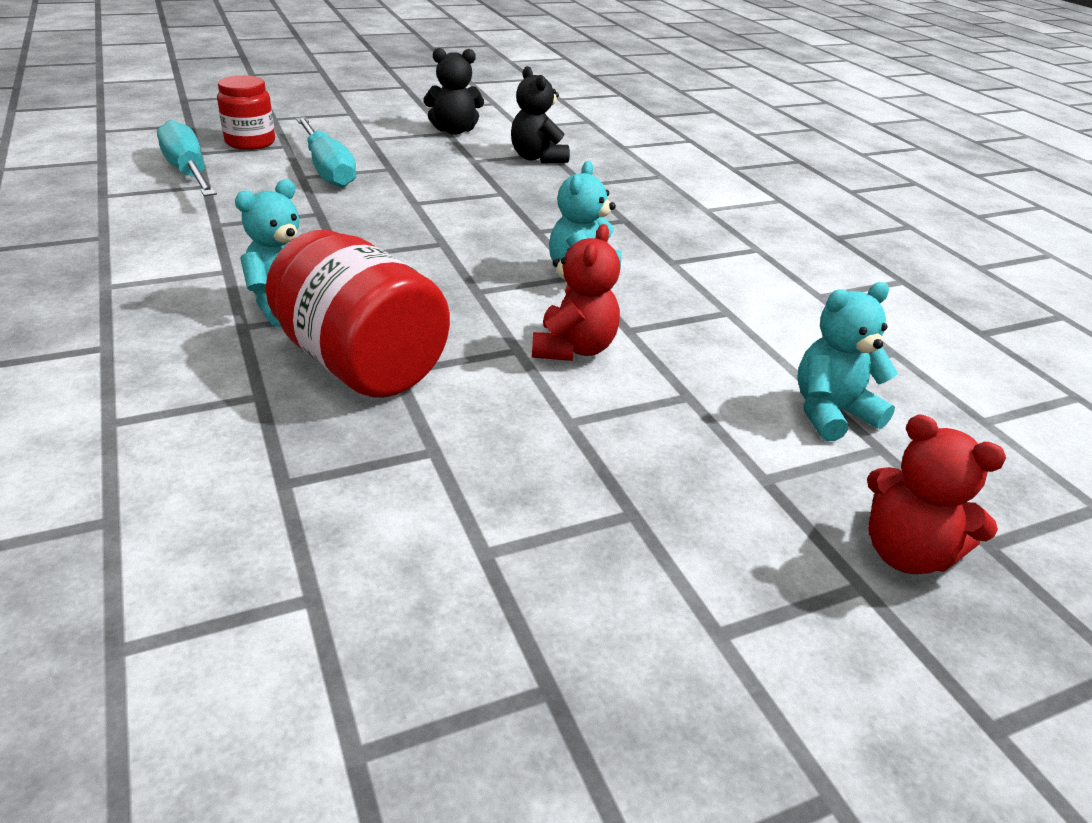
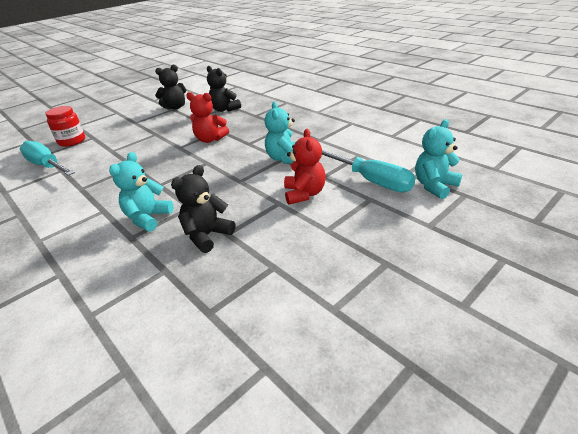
camera: 15 degrees left, 0 degrees up
red jar [266,230,450,398] -> black teddy bear [171,165,235,253]
turquoise screwdriver [296,117,357,188] -> turquoise screwdriver moved to [322,150,415,192]
red teddy bear [867,415,1006,574] -> red teddy bear moved to [186,92,229,143]

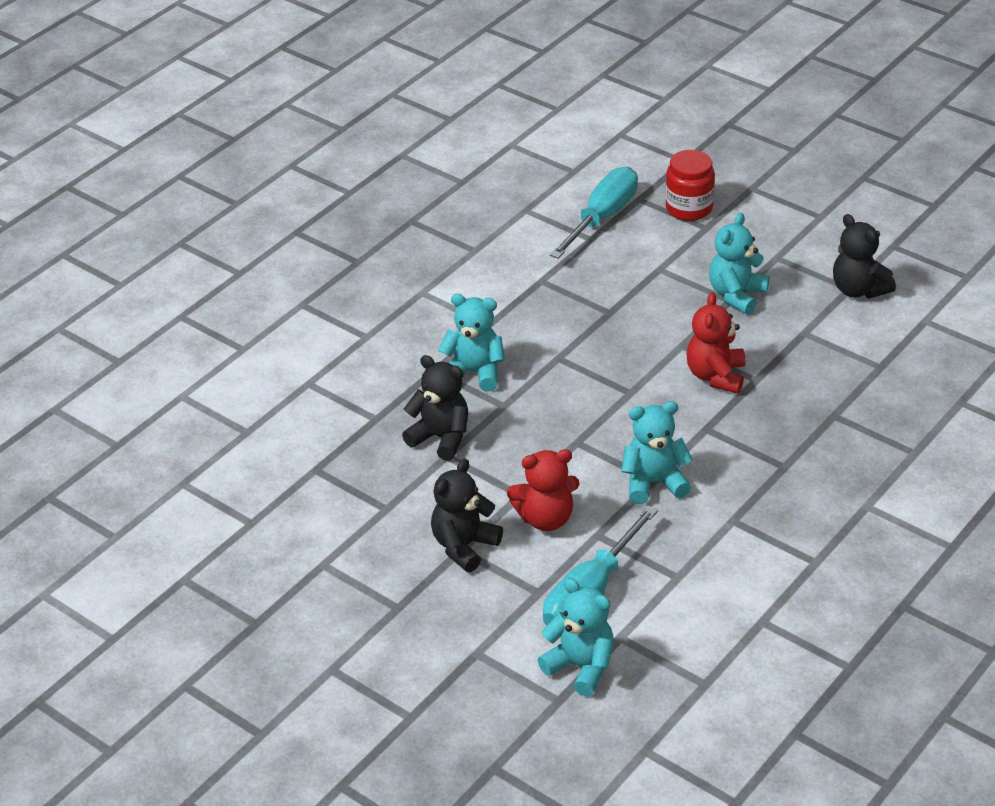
camera: 80 degrees right, 5 degrees up
black teddy bear [207,66,241,112] -> black teddy bear moved to [431,459,503,572]
none -> turquoise teddy bear [709,213,769,315]

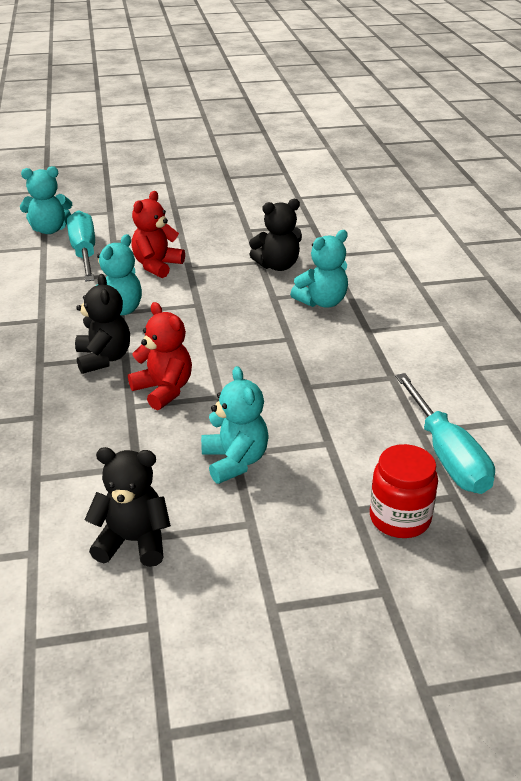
camera: 130 degrees right, 5 degrees down
black teddy bear [431,459,503,572] -> black teddy bear moved to [75,274,130,374]

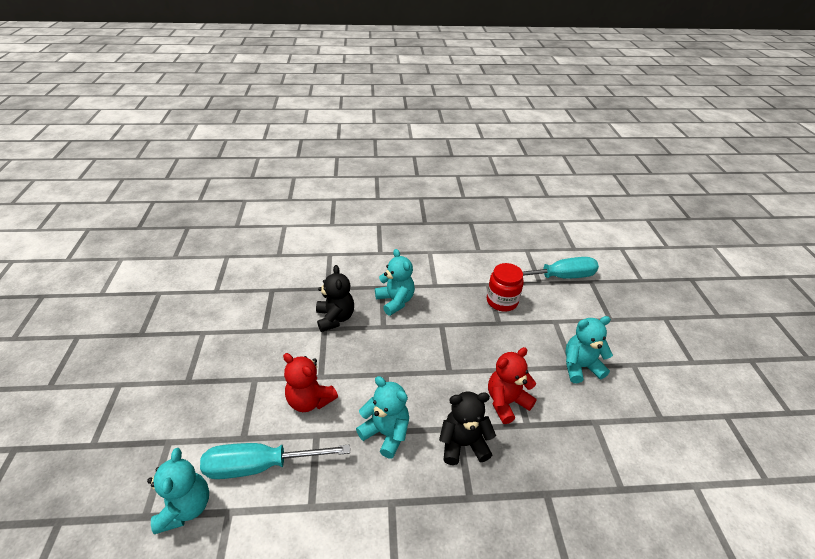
camera: 85 degrees left, 5 degrees up
black teddy bear [85,447,171,567] -> none
red jar [370,444,438,538] -> red jar moved to [487,263,524,312]

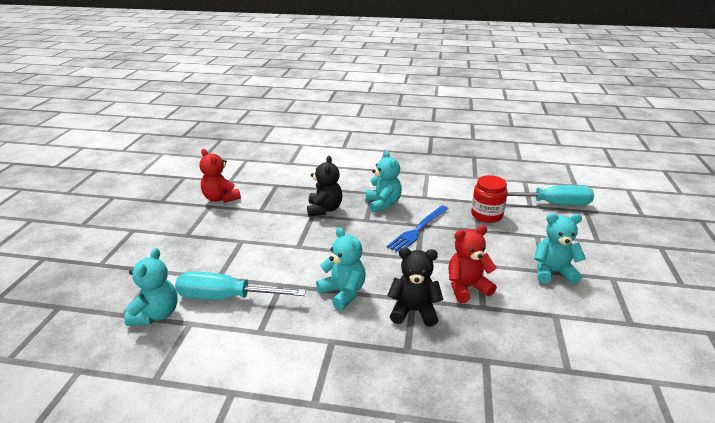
camera: 15 degrees right, 10 degrees down
red teddy bear [283,353,338,412] -> red teddy bear moved to [200,149,241,203]
none -> blue fork [387,206,449,253]

